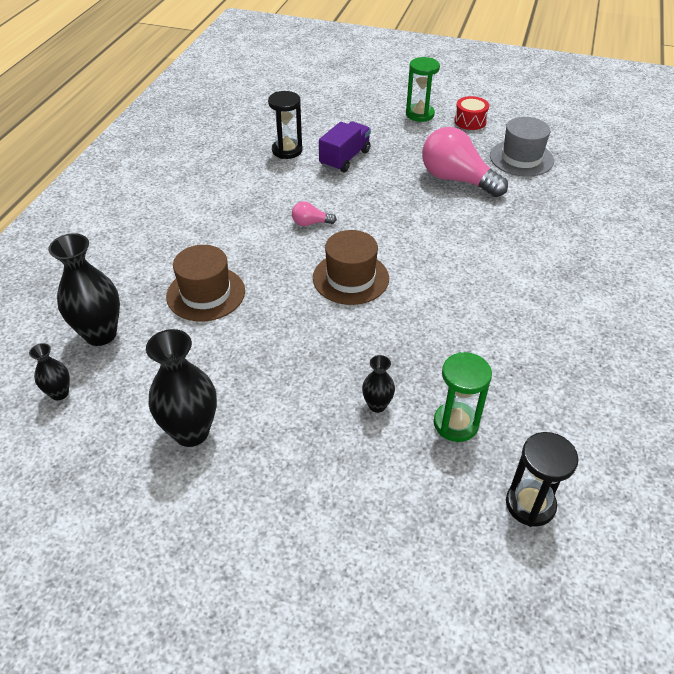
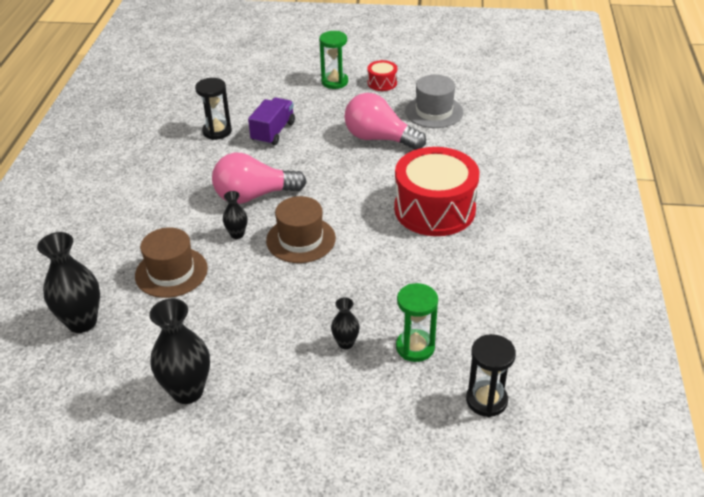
camera: 10 degrees left, 5 degrees down
black vase [29,343,70,401] -> black vase moved to [223,191,247,239]
pink light bulb [292,201,337,226] -> pink light bulb [212,153,307,204], size x2.24
none -> red drum [394,147,479,236]

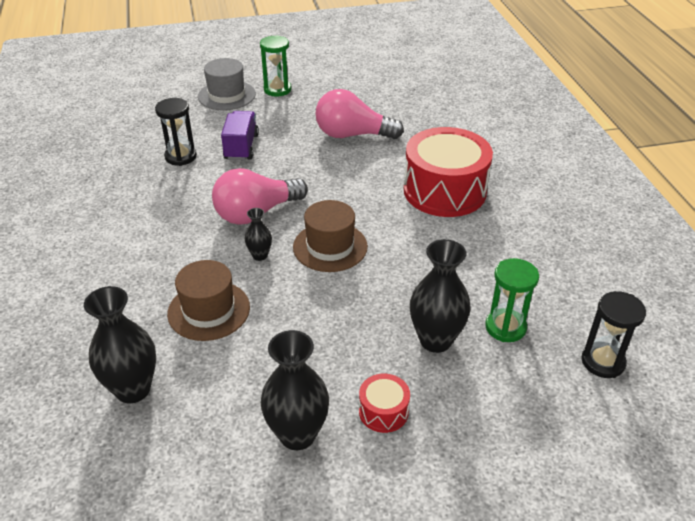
camera: 20 degrees left, 0 degrees up
black vase [331,297,359,349] -> black vase [410,239,470,353], size x1.92
red drum [367,60,397,91] -> red drum moved to [359,374,410,433]
grey hat [405,75,464,128] -> grey hat moved to [198,58,256,110]

